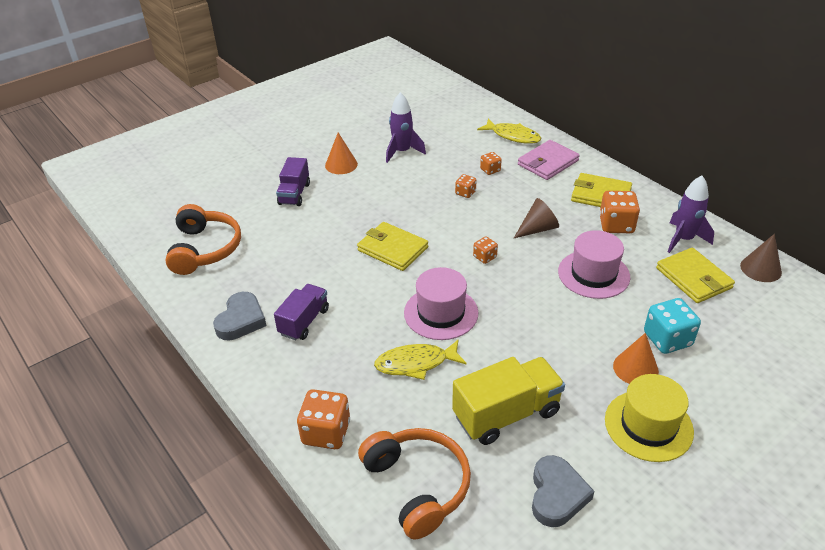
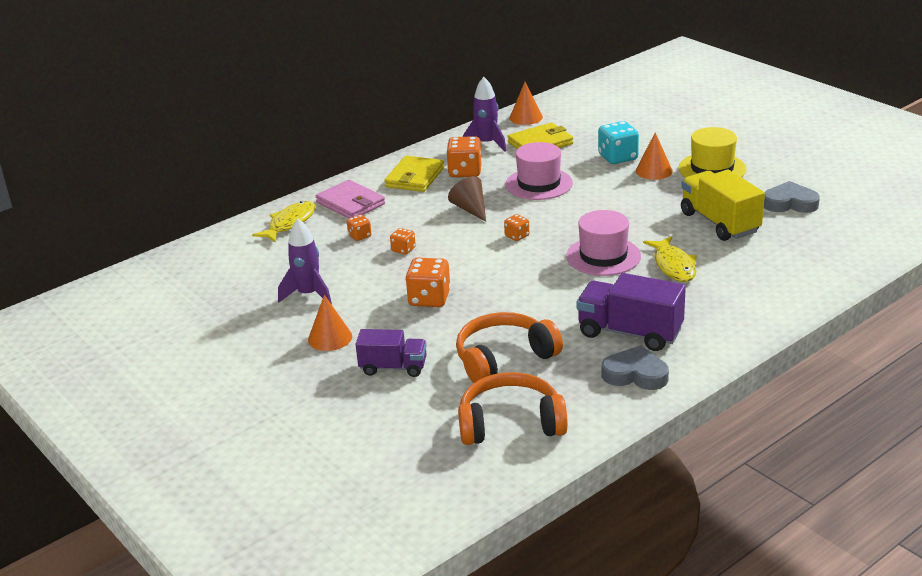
camera: 90 degrees left, 10 degrees down
purple truck [274,284,329,340] -> purple truck [577,273,686,351], size x1.54
orange dice [297,389,350,449] -> orange dice moved to [405,258,451,307]
yellow wallet [357,222,428,271] -> none
orange headphones [358,428,471,540] -> orange headphones moved to [456,312,563,383]
brown cone [740,234,782,282] -> orange cone [509,82,543,125]

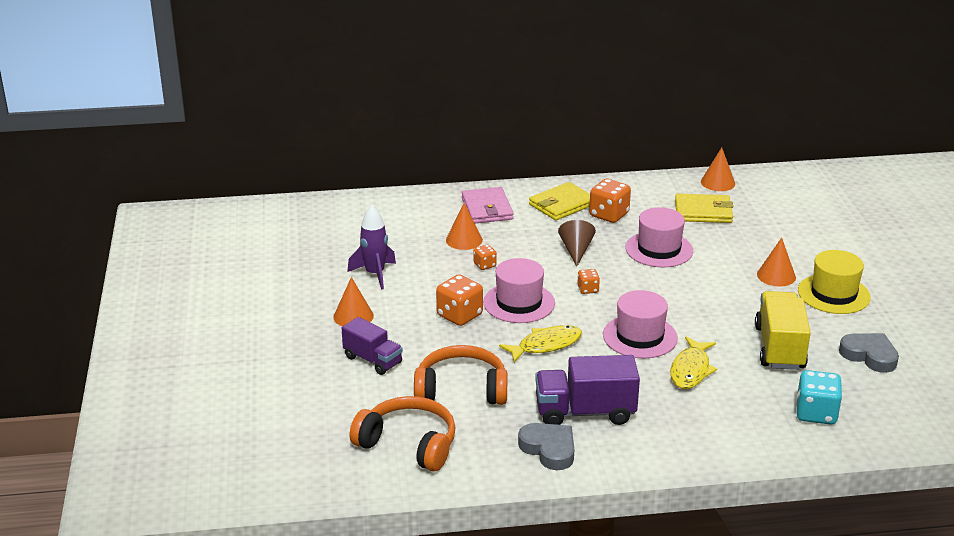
camera: 30 degrees right, 0 degrees up
yellow fish [252,201,316,243] -> yellow fish moved to [499,325,582,363]
orange dice [347,215,371,241] -> orange cone [446,203,483,250]
purple rocket [463,77,506,152] -> none
purple truck [577,273,686,351] -> purple truck turned 60 degrees counterclockwise [535,355,640,425]
turquoise dice [598,121,639,164] -> turquoise dice moved to [796,370,842,425]
none -> pink hat [483,258,555,323]

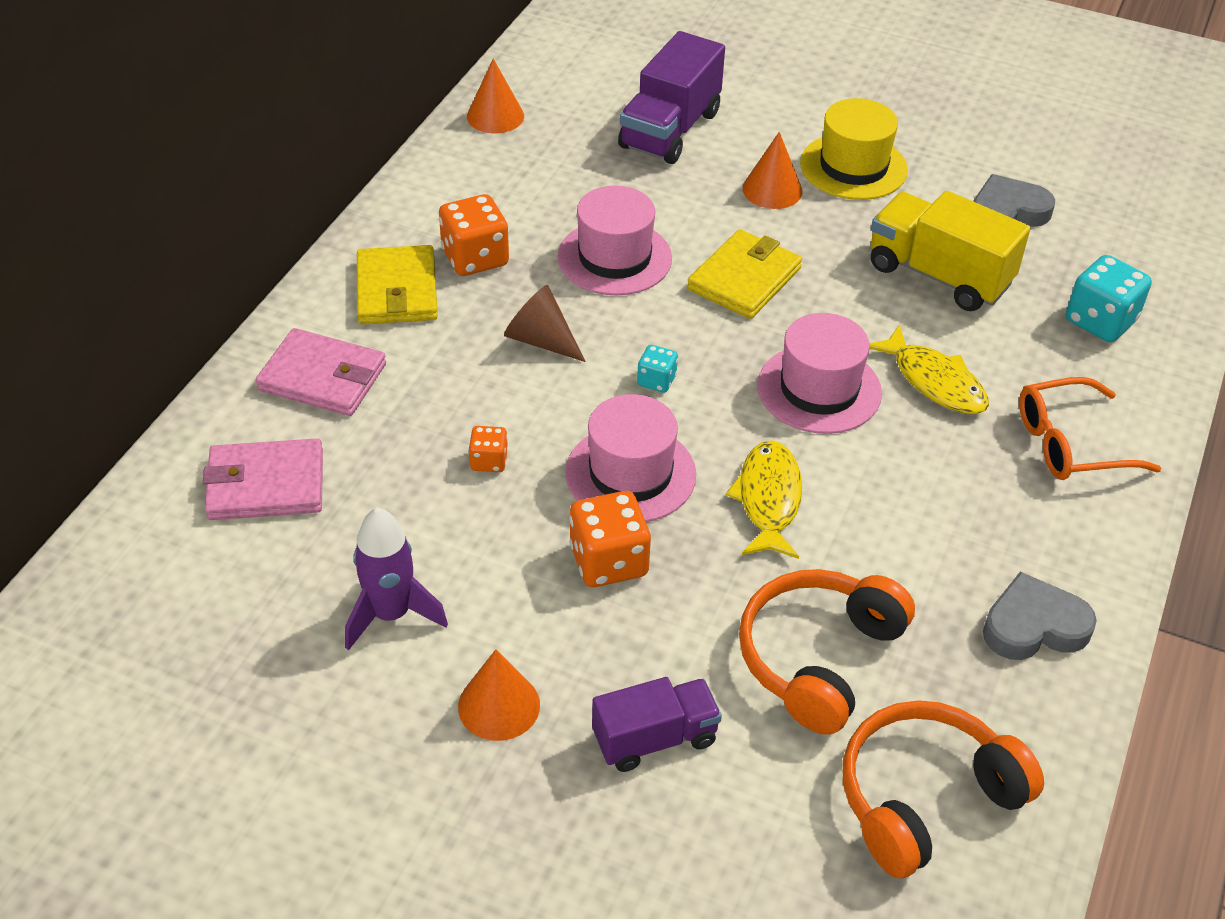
camera: 60 degrees left, 15 degrees up
orange cone [446,203,483,250] -> none
purple truck [535,355,640,425] -> purple truck moved to [618,31,725,164]
orange dice [577,269,600,294] -> turquoise dice [637,345,678,393]
yellow wallet [675,194,733,223] -> yellow wallet moved to [687,229,802,319]
none -> pink wallet [203,438,323,520]
none -> orange glasses [1019,377,1162,480]

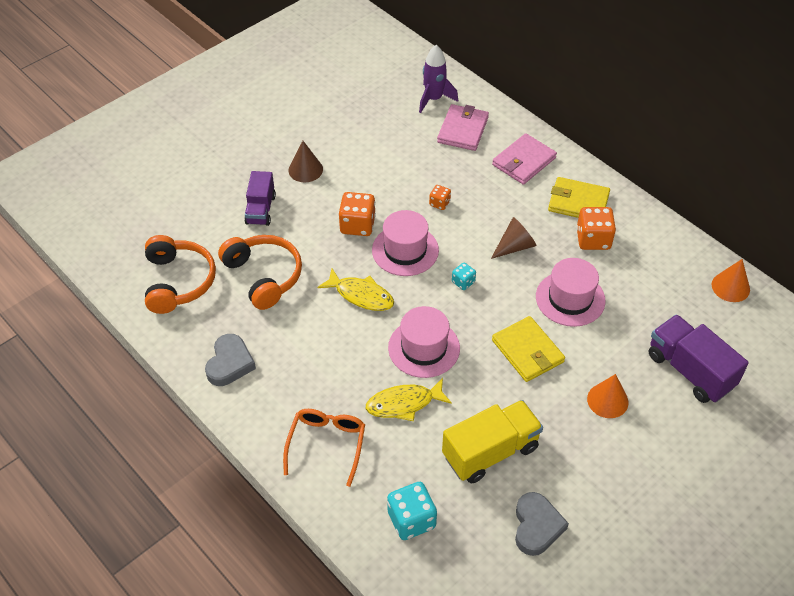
camera: 115 degrees right, 5 degrees up
purple rocket [345,507,448,651] -> purple rocket moved to [419,45,458,113]
orange cone [458,649,540,741] -> brown cone [288,141,323,182]
yellow hat [800,98,908,200] -> none

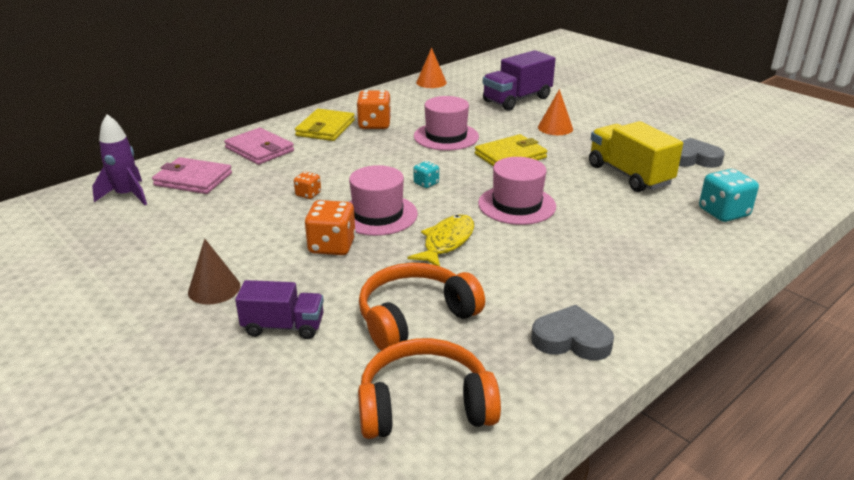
camera: 90 degrees left, 20 degrees down
orange glasses [283,409,365,487] -> none
yellow fish [366,378,452,421] -> none
brown cone [491,217,536,259] -> none

